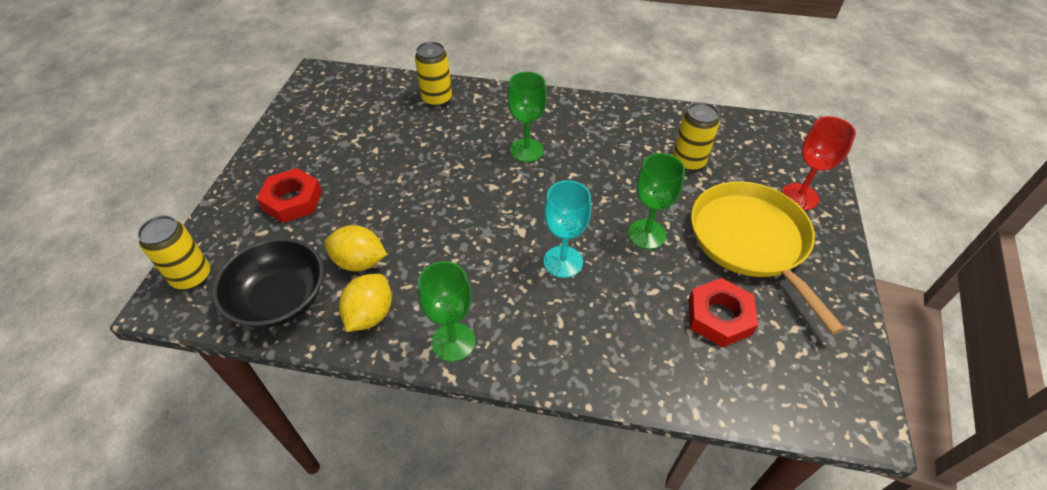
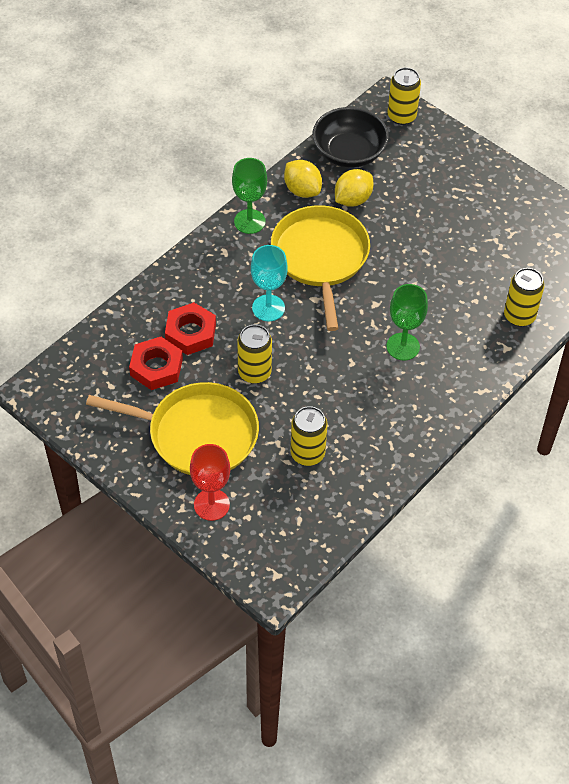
camera: 120 degrees right, 5 degrees up
red nut [257,168,322,223] -> red nut moved to [165,302,216,355]
green goblet [628,153,685,249] -> yellow can [237,324,272,384]
none -> yellow pan [271,205,370,331]

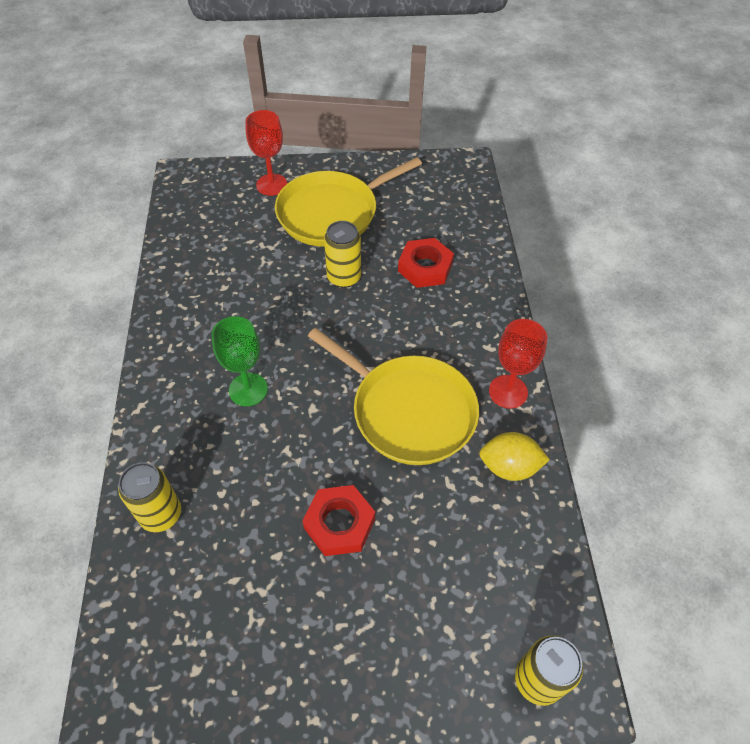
camera: 135 degrees right, 0 degrees up
red nut [129,337,183,390] -> red nut moved to [303,485,375,556]
green goblet [232,158,267,234] -> red goblet [489,319,547,409]
turquoise goblet [251,245,288,321] -> none
yellow can [291,406,327,466] -> none
black bowl [313,107,389,168] -> none
yellow lemon [335,169,373,207] -> none

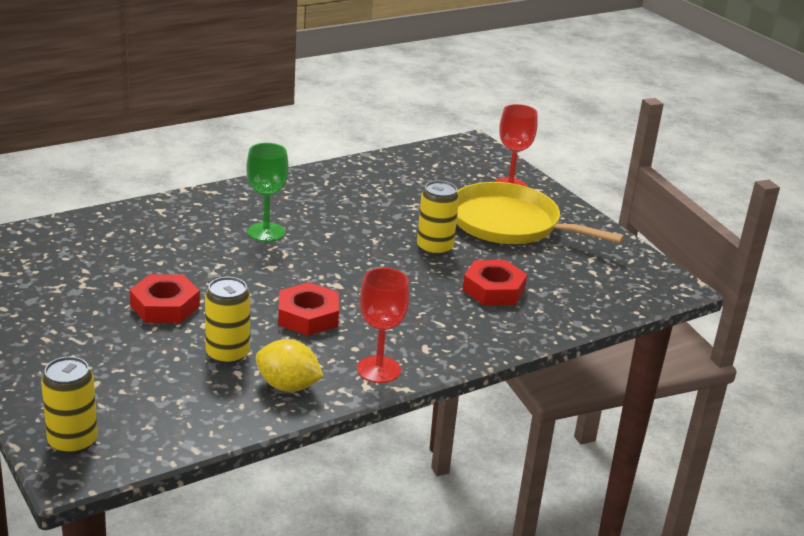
camera: 60 degrees right, 25 degrees down
yellow can [118,462,181,532] -> yellow can moved to [205,277,250,365]
yellow pan [308,328,479,465] -> red nut [278,282,339,336]
yellow lemon [479,432,550,481] -> yellow lemon turned 45 degrees counterclockwise [256,339,324,392]

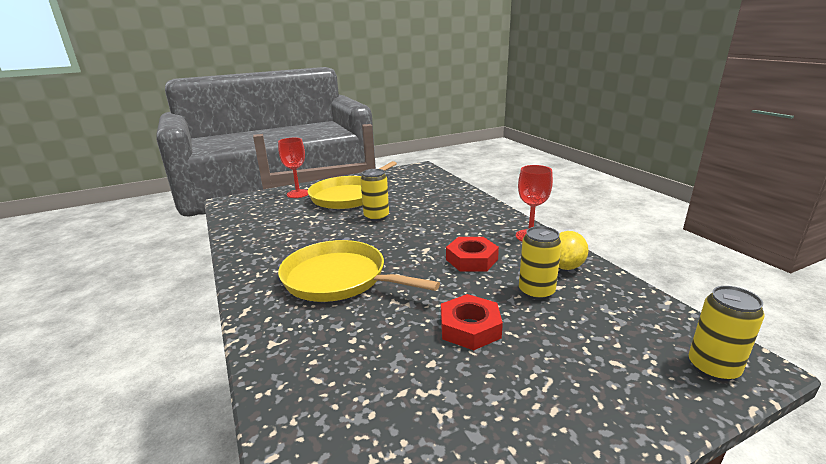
camera: 80 degrees left, 5 degrees down
green goblet [247,143,289,242] -> yellow pan [278,240,440,302]
red nut [462,260,527,305] -> none

